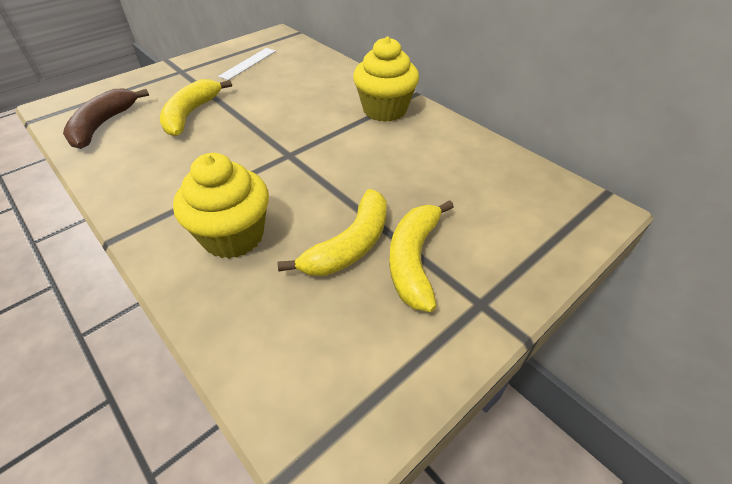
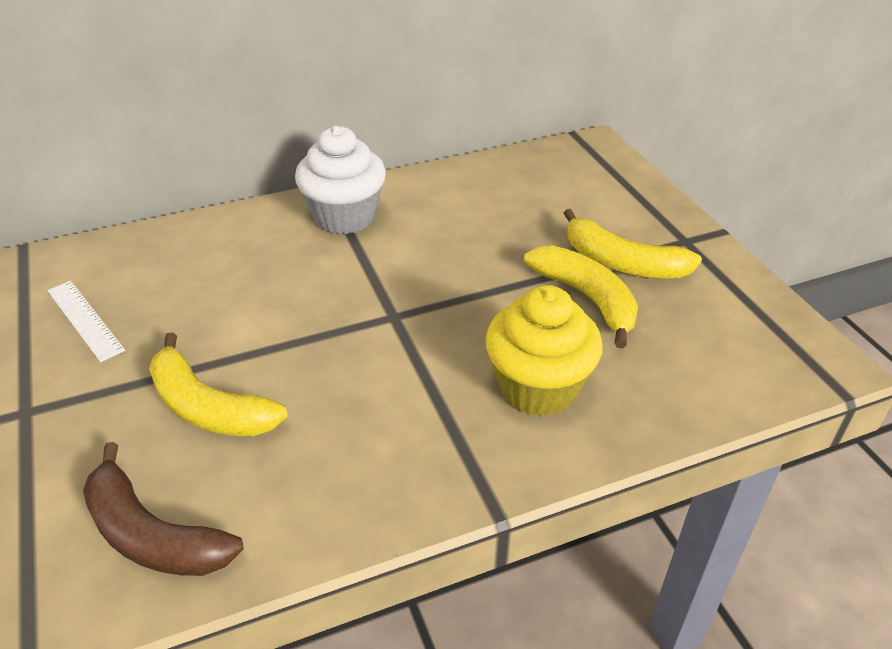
camera: 70 degrees left, 5 degrees down
yellow cupcake [353,37,419,122] -> white cupcake [295,126,386,234]

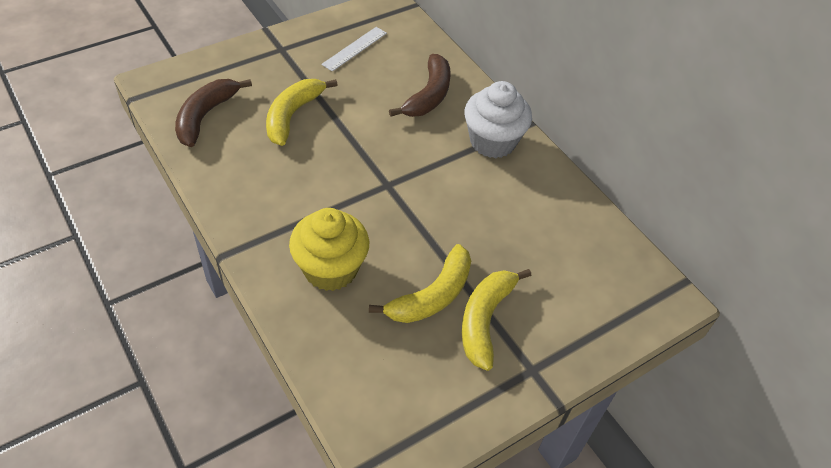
camera: 75 degrees right, 10 degrees up
none -> brown banana [389,54,451,117]

